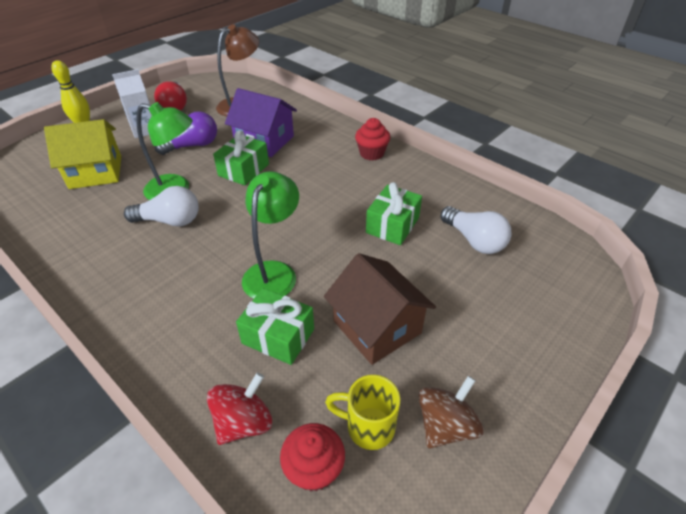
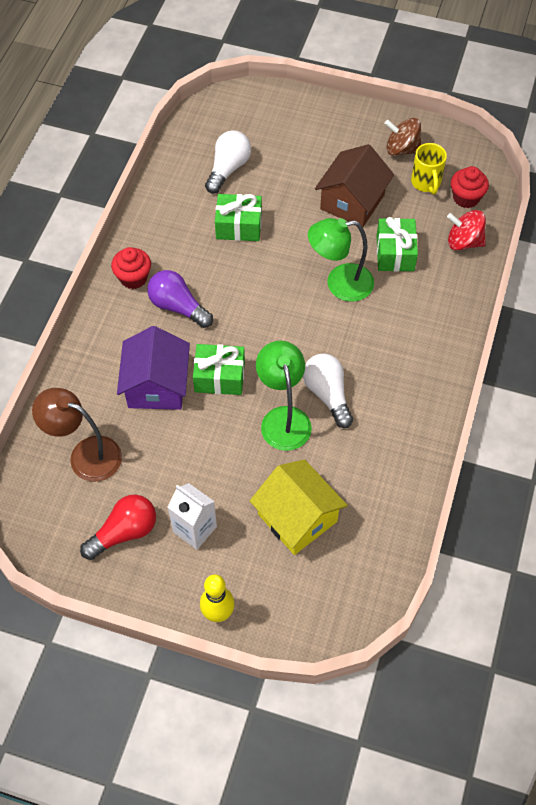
camera: 115 degrees left, 15 degrees up
purple light bulb [155,111,217,155] -> purple light bulb moved to [147,270,213,328]

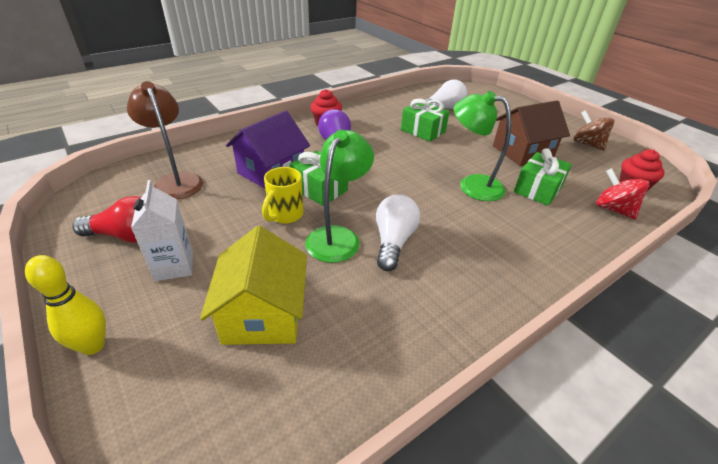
camera: 35 degrees right, 20 degrees down
yellow mug [411,143,447,194] -> yellow mug moved to [262,167,304,224]

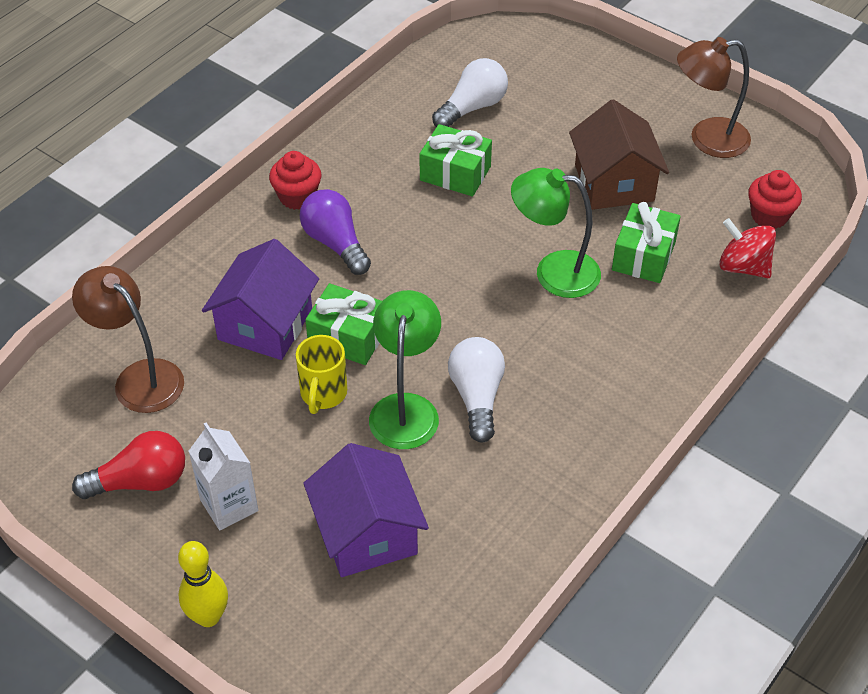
camera: 15 degrees left, 10 degrees up
yellow house [200,226,307,345] -> purple house [303,443,429,577]
brown house [493,100,570,166] -> brown house turned 60 degrees counterclockwise [569,99,669,210]
brown spinning top [573,110,614,151] -> brown lamp [677,37,751,158]

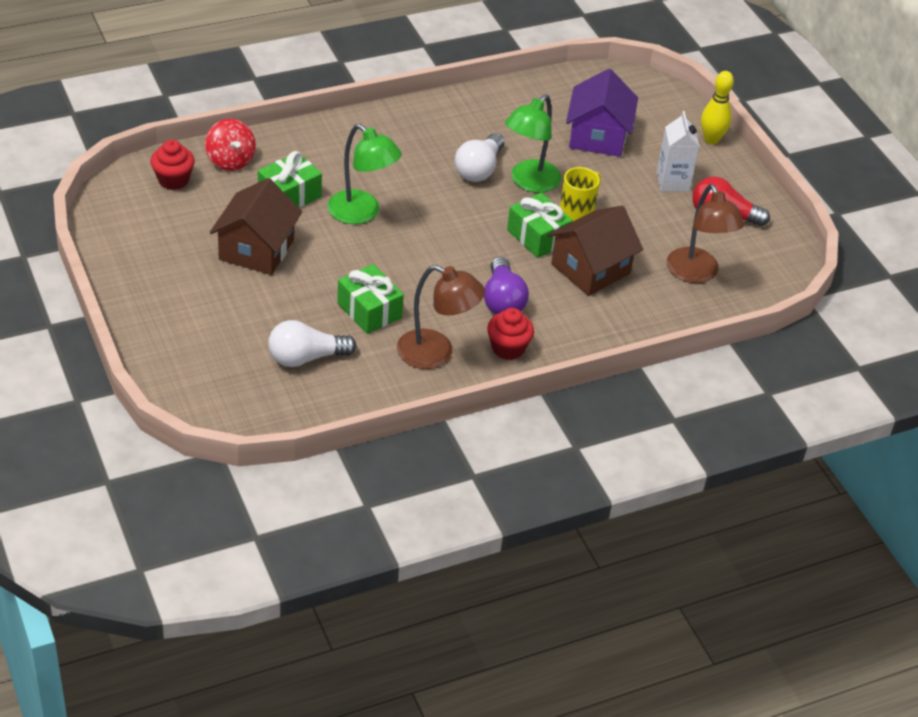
camera: 155 degrees left, 5 degrees down
purple house [202,239,319,360] -> brown house [548,206,643,296]
brown lamp [677,37,751,158] -> brown lamp moved to [397,265,485,369]

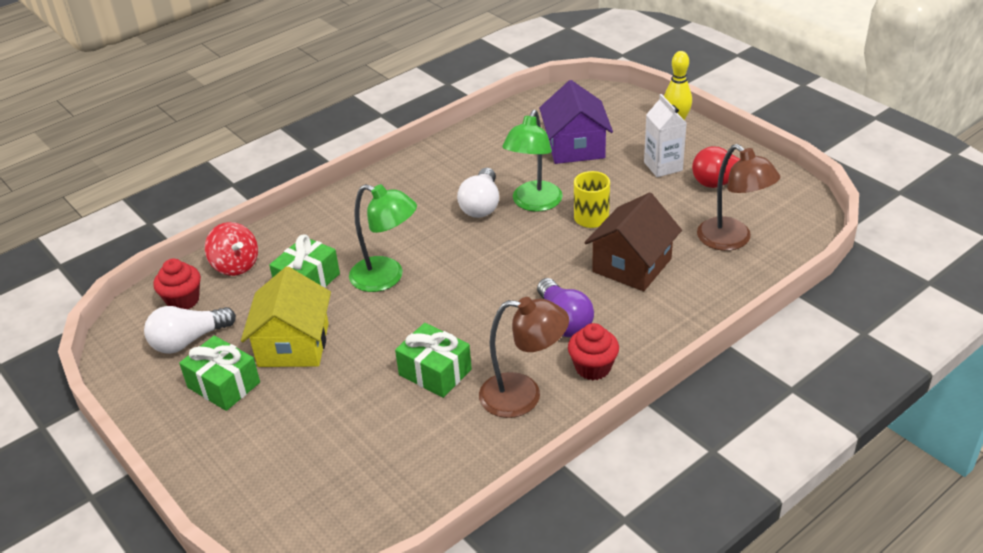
camera: 10 degrees left, 5 degrees down
brown house [210,178,302,275] -> yellow house [241,266,331,367]
white light bulb [268,320,357,367] -> white light bulb moved to [144,306,236,354]
green gift [507,193,573,258] -> green gift moved to [179,335,260,411]

